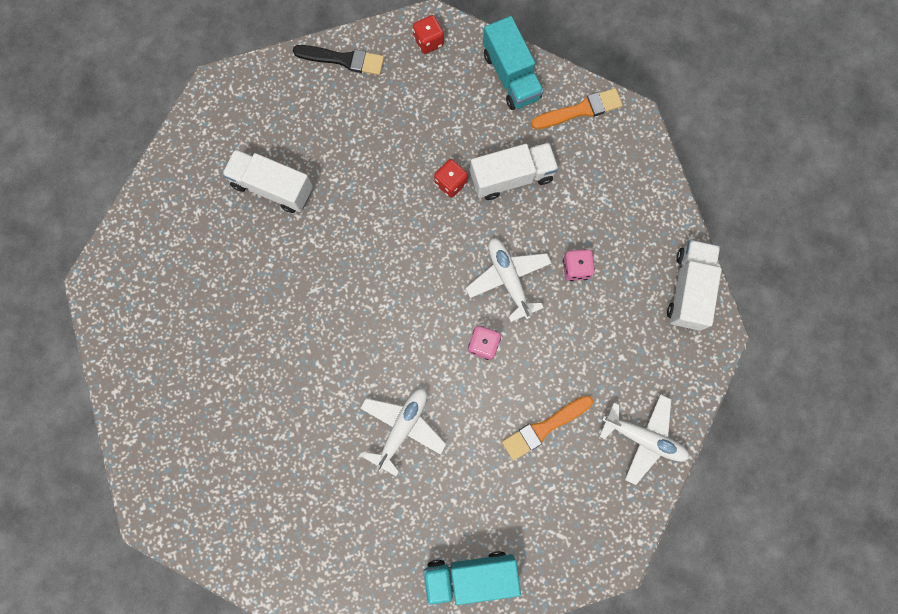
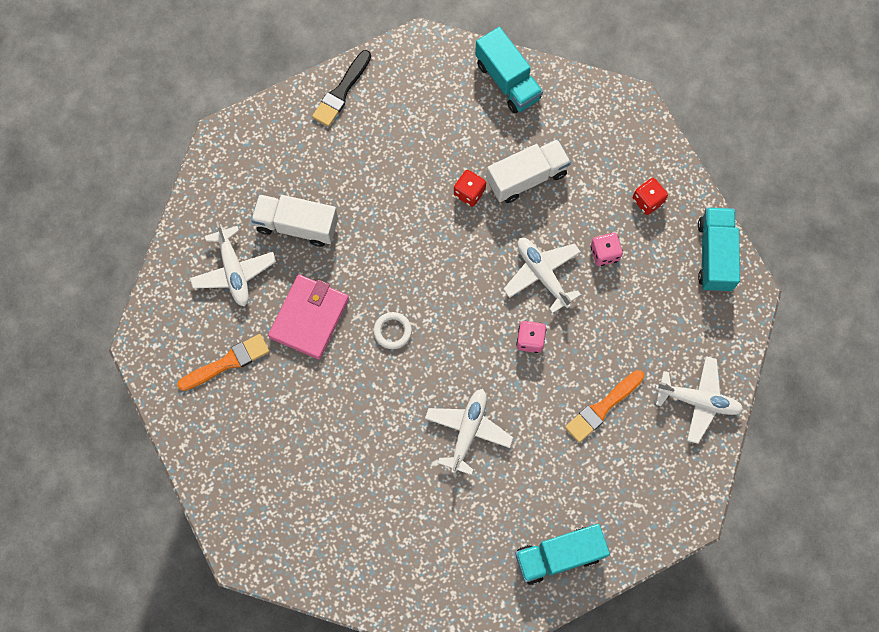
camera: 10 degrees left, 5 degrees down
black brush [293,45,384,75] -> black brush turned 120 degrees clockwise [312,50,371,127]
red dice [413,15,444,54] -> red dice moved to [633,178,668,215]
orange brush [531,88,623,129] -> orange brush moved to [177,334,269,391]
white truck [667,240,722,331] -> turquoise truck [698,207,740,292]
none -> white plane [190,221,276,306]
none -> pink wallet [268,274,349,359]
none -> white ring [373,312,412,349]

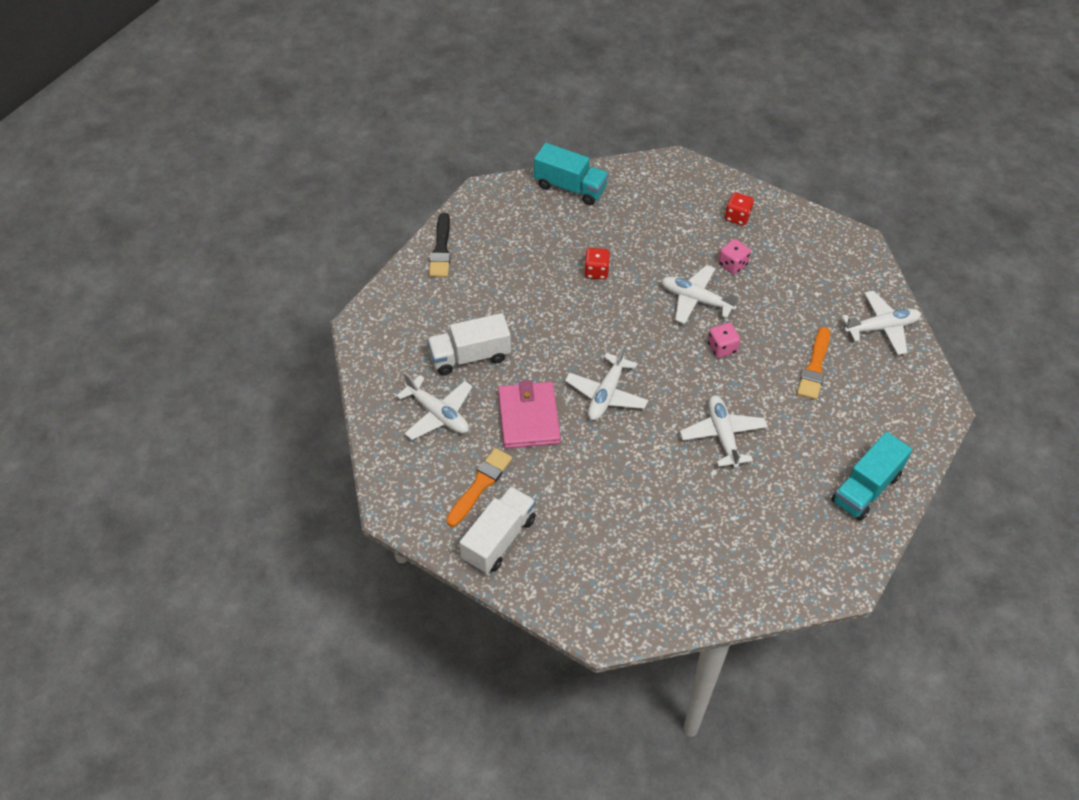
camera: 30 degrees left, 20 degrees down
white ring [373,312,412,349] -> white plane [565,345,648,420]
white truck [486,139,571,203] -> white truck moved to [459,486,536,573]
turquoise truck [698,207,740,292] -> none

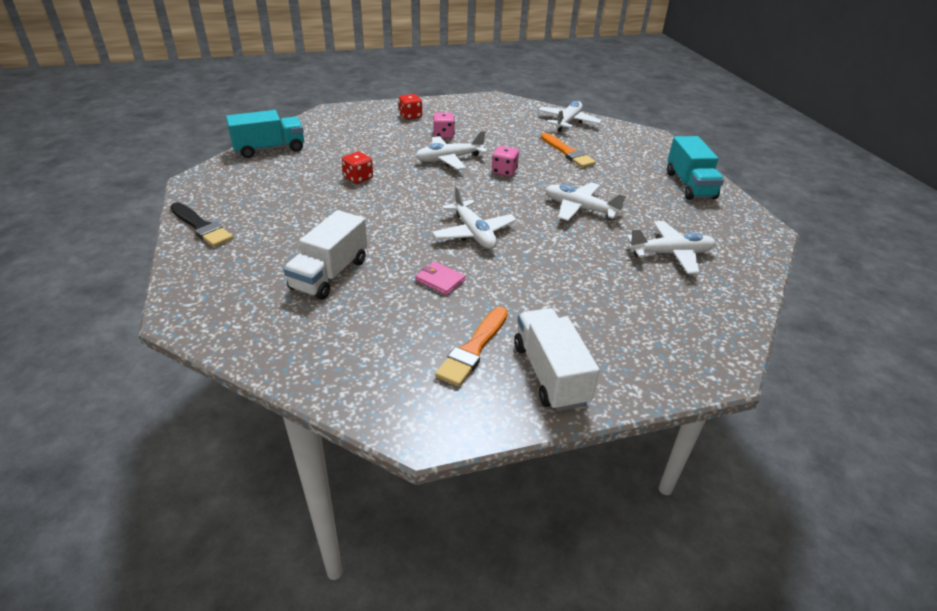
camera: 50 degrees left, 15 degrees down
white plane [396,372,472,440] -> white plane moved to [627,221,716,274]
orange brush [446,448,512,527] -> orange brush turned 135 degrees counterclockwise [435,307,508,387]
pink wallet [498,380,561,449] -> pink wallet [415,262,466,295], size x0.50

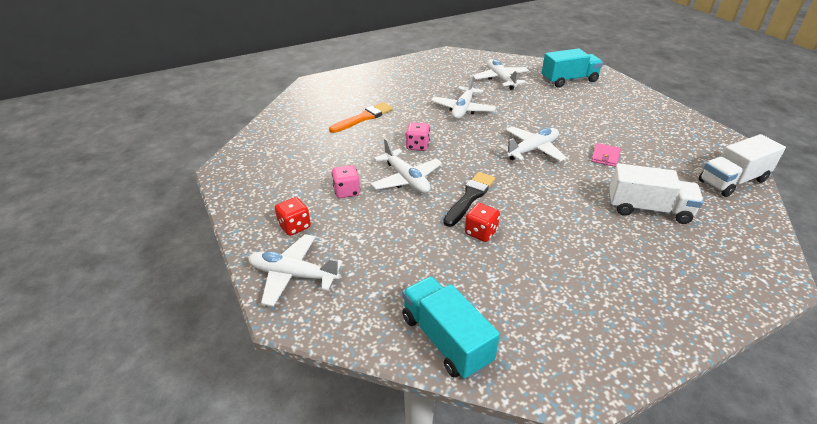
camera: 100 degrees left, 0 degrees up
black brush [170,202,233,247] -> black brush moved to [443,172,495,227]
orange brush [435,307,508,387] -> none
white truck [514,308,600,411] -> white truck moved to [699,134,786,197]
white plane [538,101,602,132] -> white plane moved to [248,234,343,307]
turquoise truck [667,136,724,200] -> turquoise truck moved to [542,48,603,88]

